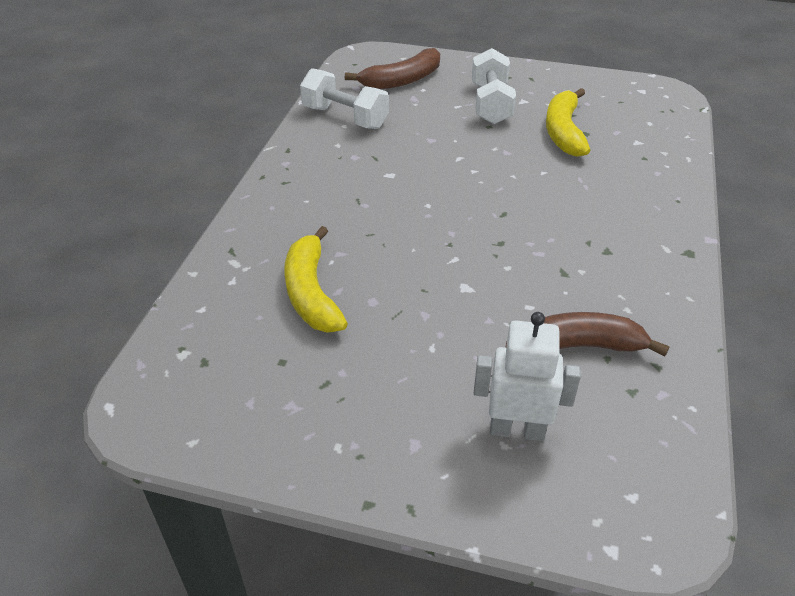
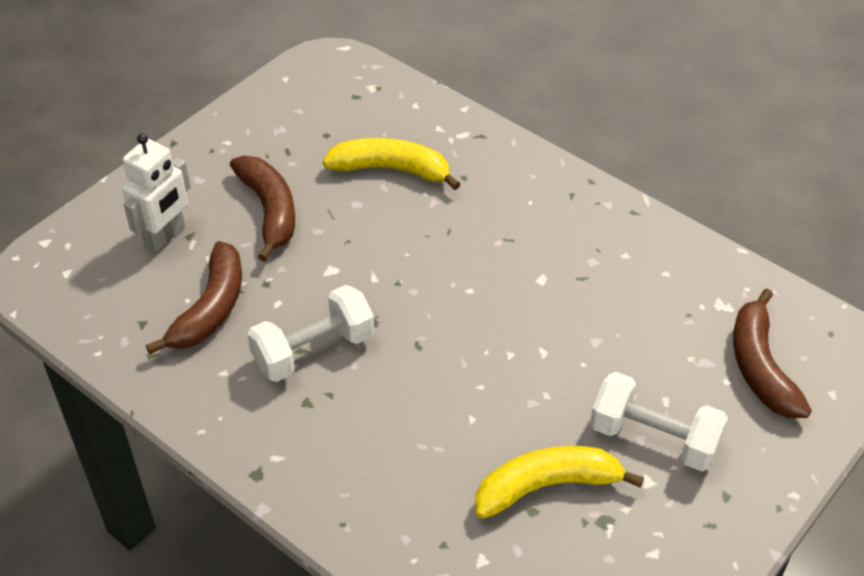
camera: 115 degrees right, 5 degrees up
white dumbbell [300,68,389,129] -> white dumbbell moved to [247,285,374,382]
yellow banana [546,88,590,157] -> yellow banana turned 45 degrees counterclockwise [475,446,644,519]
none -> brown banana [230,156,295,262]

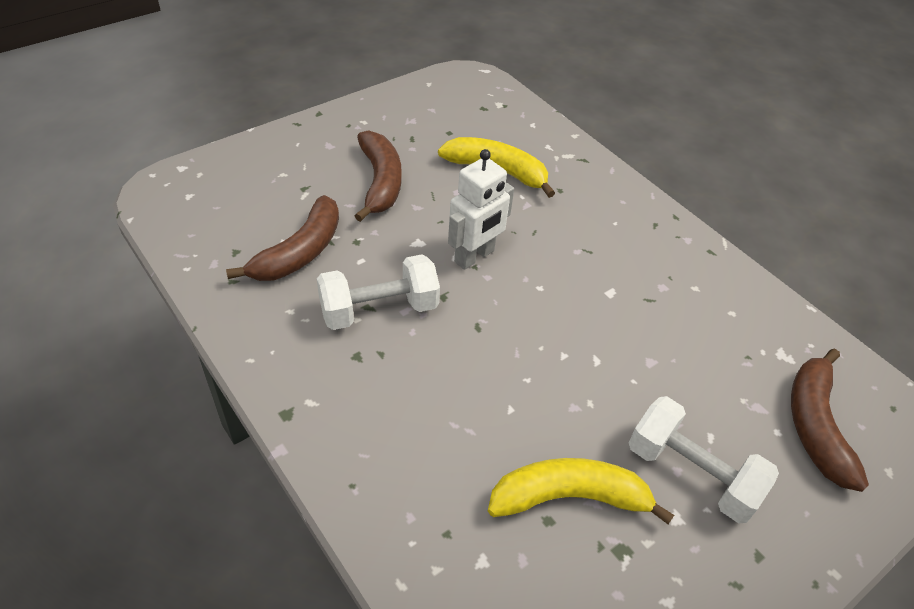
camera: 10 degrees right, 0 degrees up
white robot [122,134,191,252] -> white robot moved to [448,149,514,270]

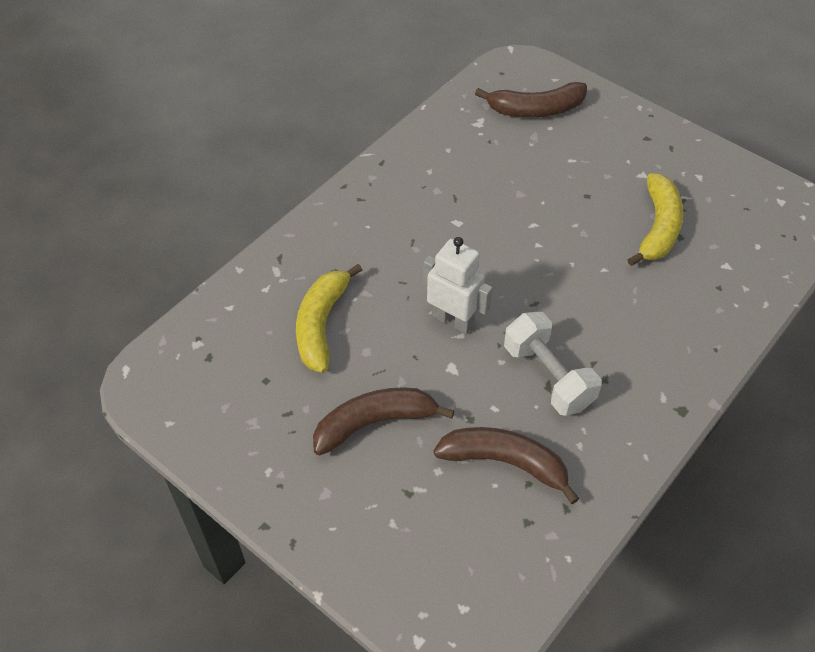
camera: 100 degrees left, 5 degrees up
yellow banana [488,458,674,524] -> yellow banana turned 150 degrees counterclockwise [627,173,683,266]
white dumbbell [629,396,779,523] -> none

